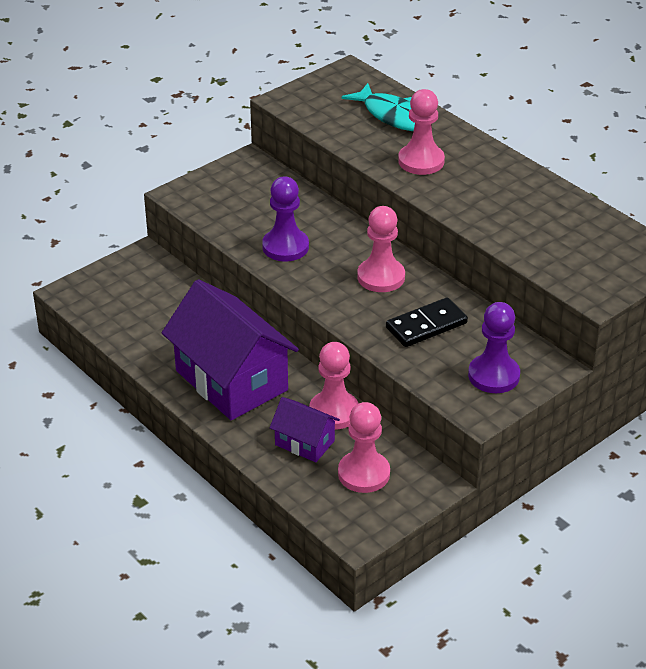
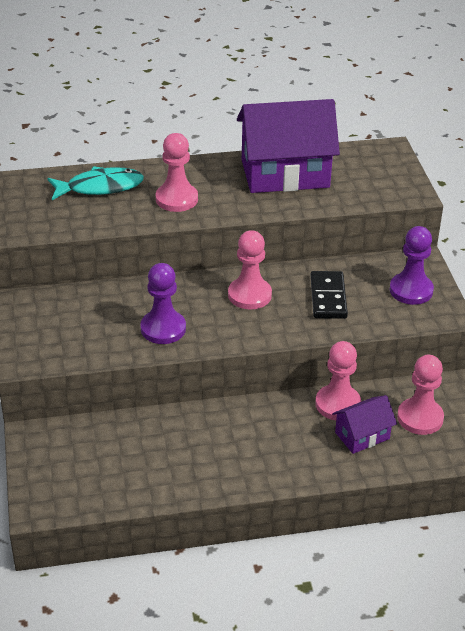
camera: 60 degrees left, 0 degrees up
purple house [162,279,299,420] -> purple house moved to [237,99,340,193]

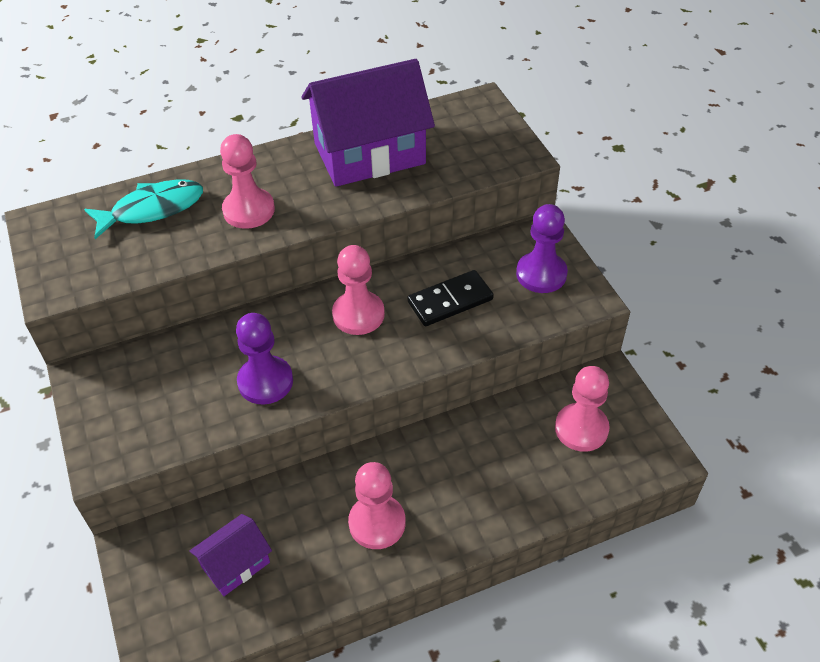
camera: 10 degrees left, 10 degrees up
black domino [310,271,348,319] -> black domino turned 75 degrees clockwise [407,270,494,326]
pink pawn [315,341,361,420] -> pink pawn moved to [348,462,406,549]
purple house [332,395,397,454] -> purple house moved to [189,514,272,596]

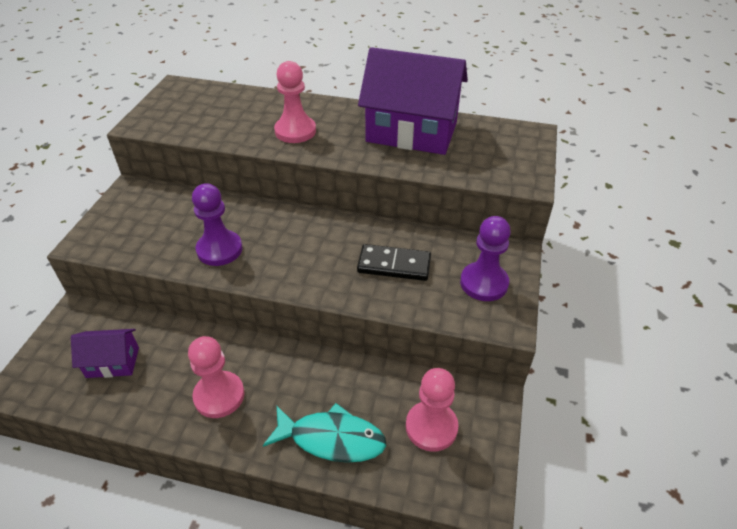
camera: 35 degrees right, 5 degrees down
turquoise fish [84,179,203,239] -> turquoise fish moved to [263,403,386,463]
pink pawn [332,245,385,335] -> none

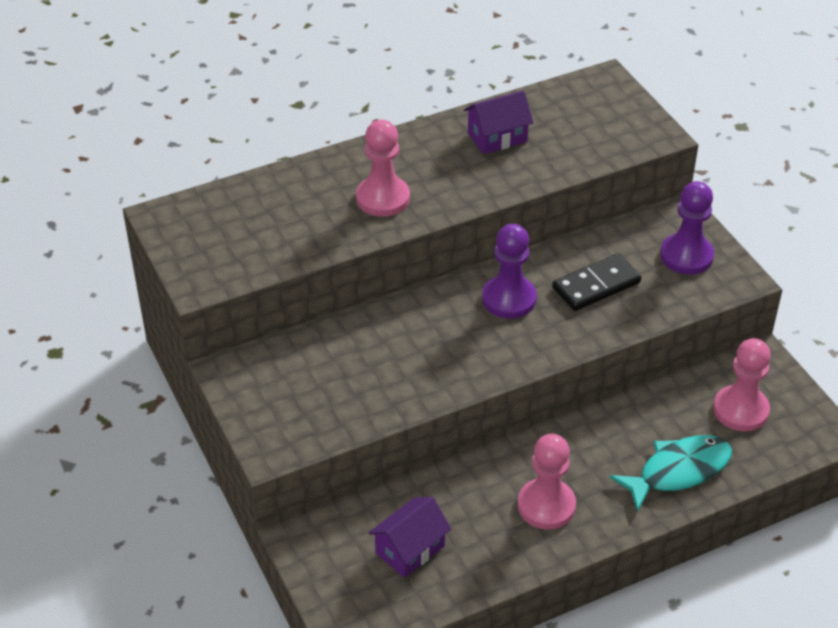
camera: 40 degrees left, 0 degrees up
purple pawn [192,183,243,266] -> purple pawn moved to [482,224,537,319]
purple house [358,47,468,155] -> purple house [464,90,534,154], size x0.49

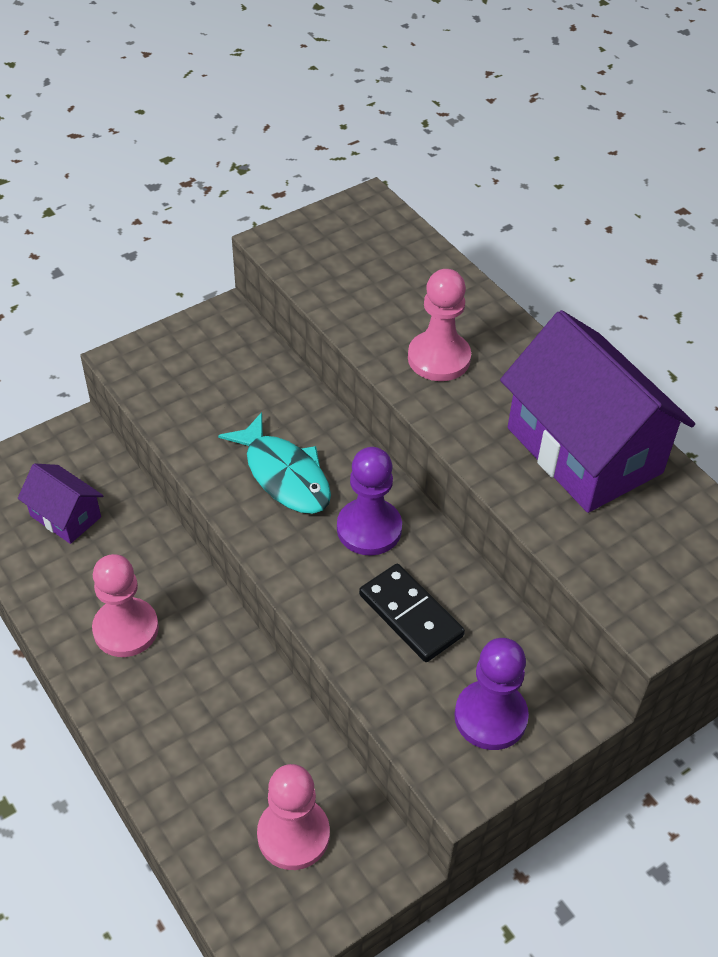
camera: 80 degrees right, 5 degrees up
purple house [464,90,534,154] -> purple house [500,310,695,513], size x2.04
turquoise fish [609,435,732,512] -> turquoise fish moved to [218,412,331,514]

